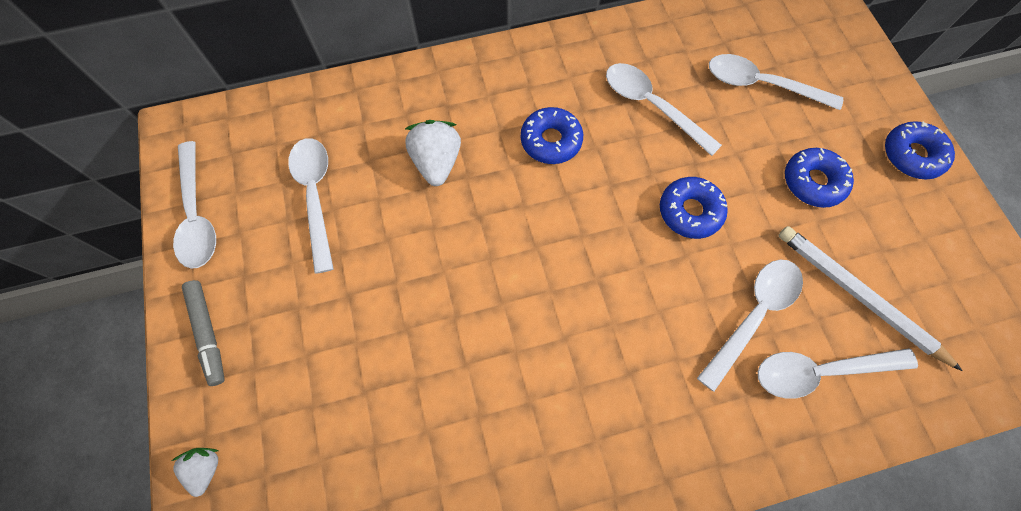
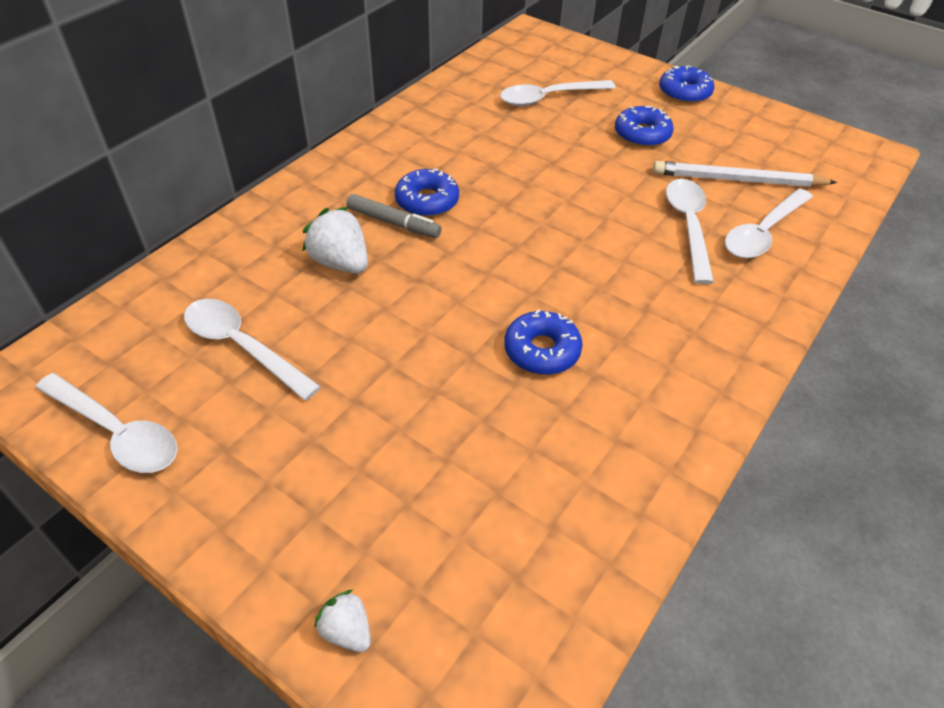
camera: 40 degrees left, 20 degrees down
grey marker [182,280,225,386] -> grey marker moved to [346,194,442,238]
white spoon [606,63,722,156] -> none
blue donut [660,177,728,239] -> blue donut moved to [504,309,583,375]

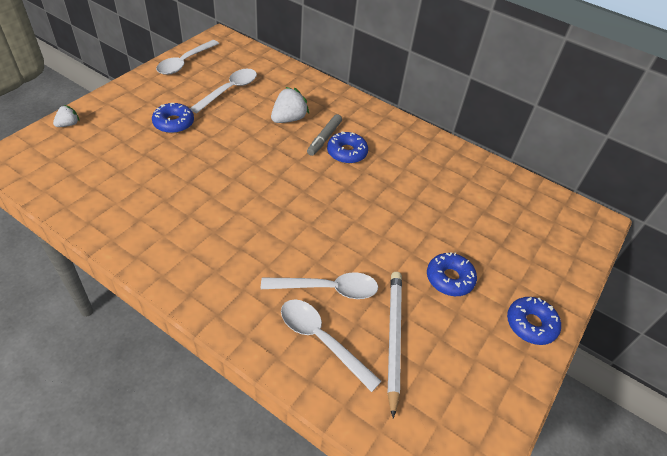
camera: 85 degrees right, 0 degrees up
white spoon [500,80,616,106] -> none
blue donut [504,309,583,375] -> blue donut moved to [152,103,194,133]

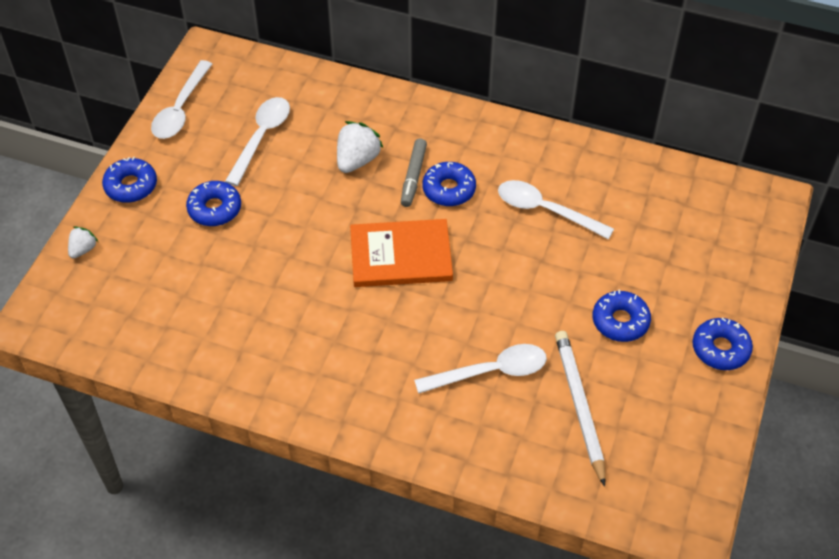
camera: 10 degrees left, 5 degrees up
white spoon [281,299,382,392] -> white spoon moved to [498,180,614,239]
none -> blue donut [102,157,157,203]
none -> orange book [350,219,453,287]

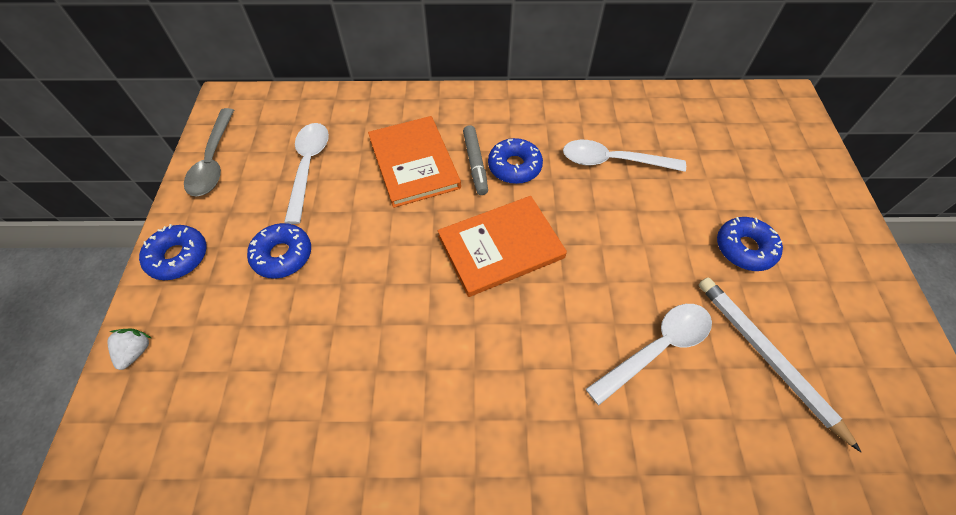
camera: 20 degrees left, 5 degrees up
white spoon [151,60,212,139] -> grey spoon [184,108,234,197]
white strawberry [337,121,383,173] -> orange book [368,116,461,208]
blue donut [692,317,753,370] -> none

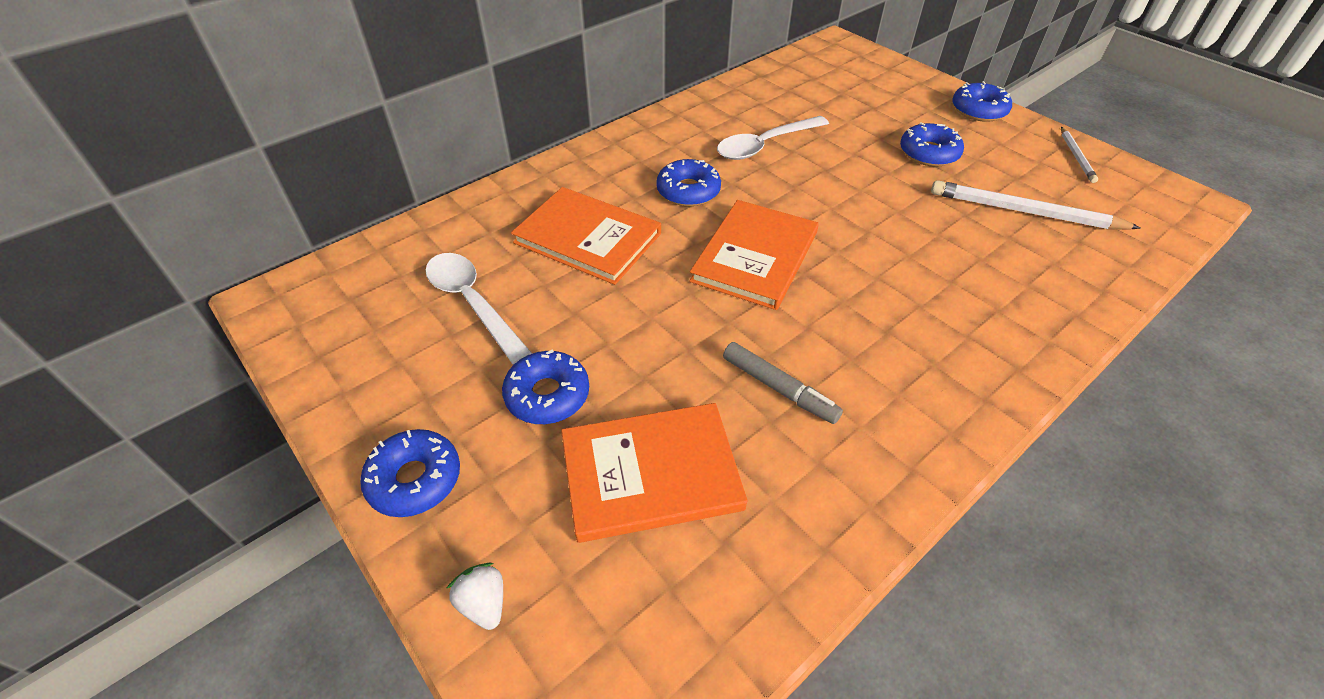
camera: 40 degrees left, 10 degrees down
grey spoon [184,108,234,197] -> none
grey marker [463,125,488,195] -> grey marker moved to [723,342,843,424]
white spoon [586,304,712,405] -> none
none -> orange book [561,403,747,543]
none -> blue donut [952,81,1012,122]
none -> white pencil [1061,127,1098,183]

